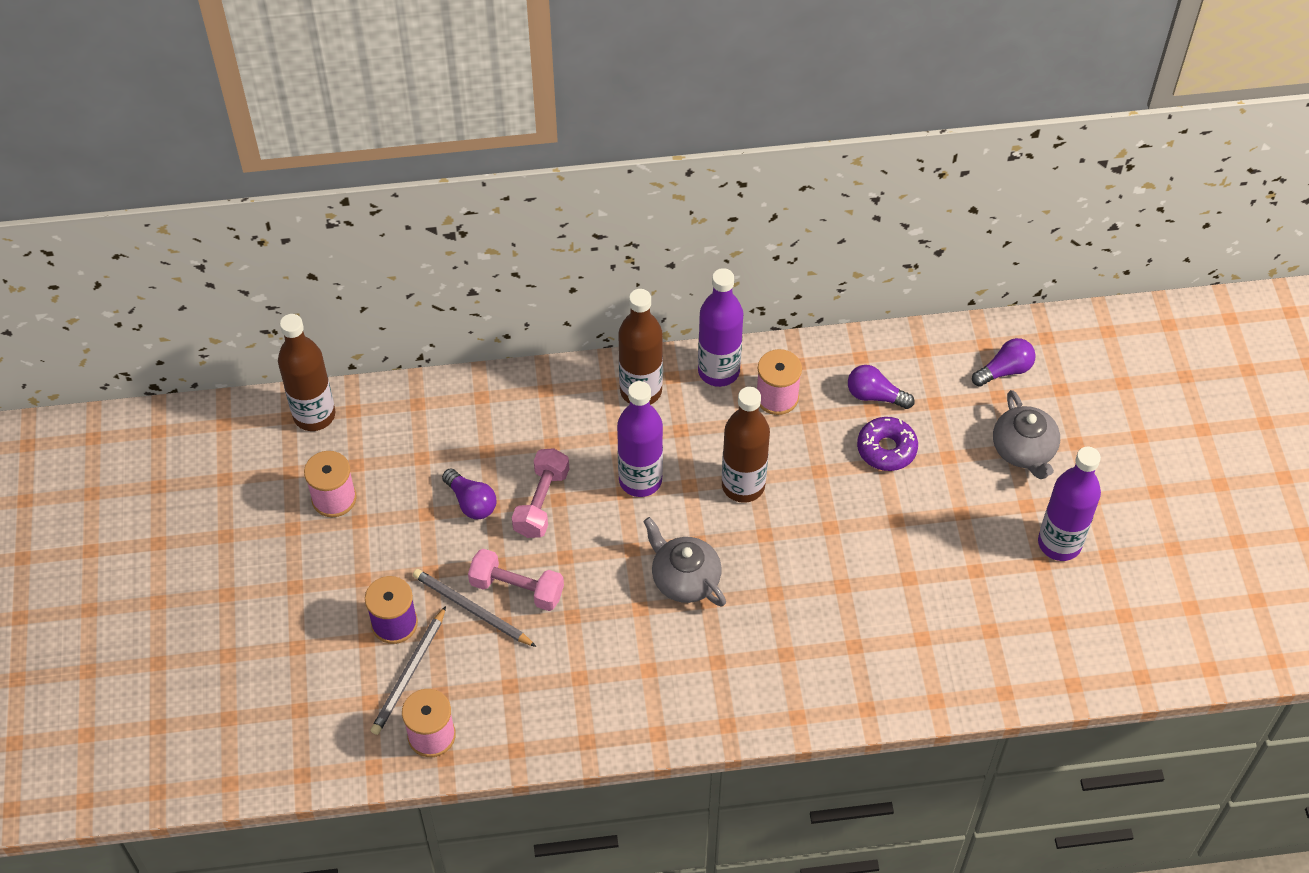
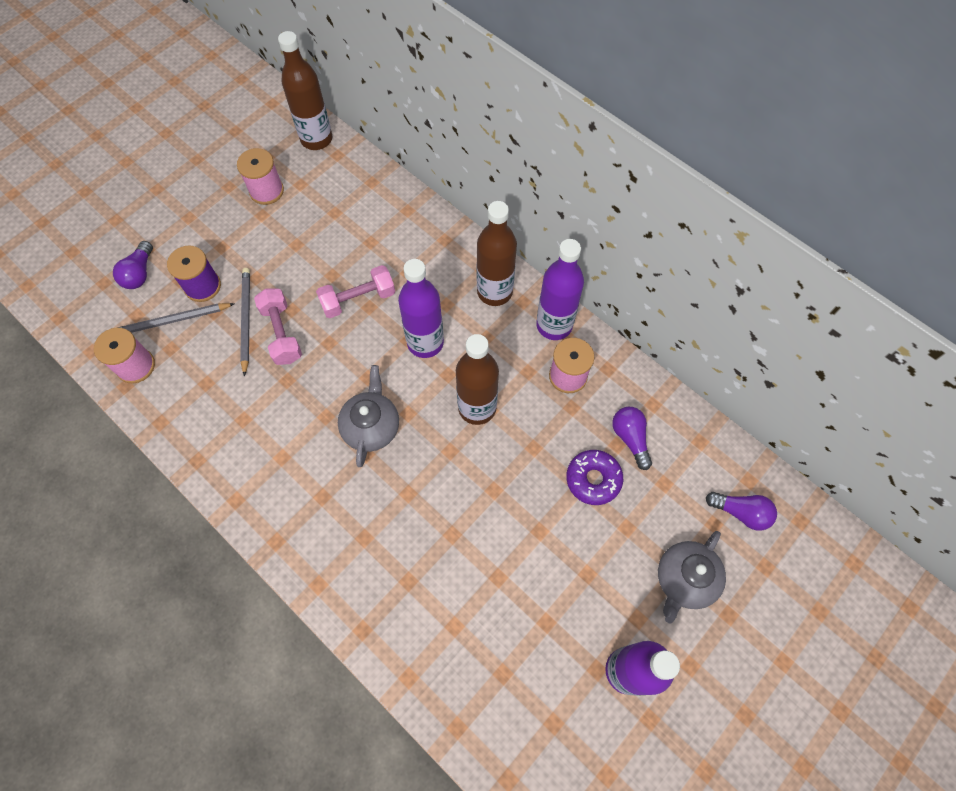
camera: 50 degrees right, 10 degrees up
purple light bulb [442,468,497,519] -> purple light bulb moved to [113,241,153,289]

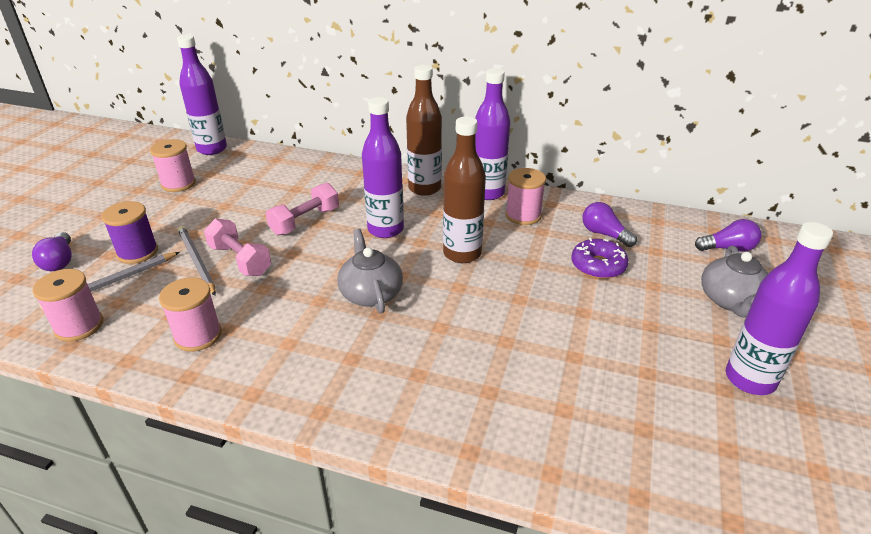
camera: 25 degrees left, 30 degrees down
brown bottle [278,31,332,150] -> purple bottle [177,35,227,155]
none -> pink spool [159,277,222,352]

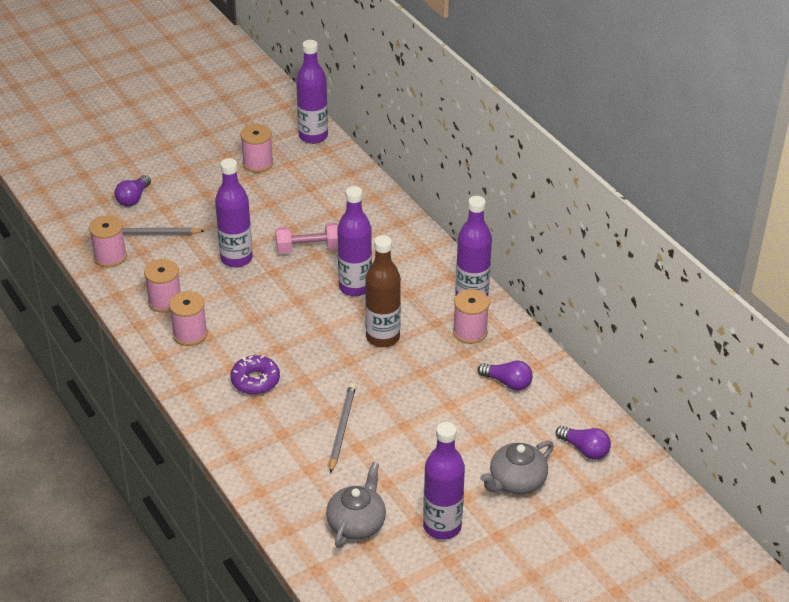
camera: 40 degrees right, 5 degrees up
purple spool [101,201,158,264] -> none
grey pencil [178,226,216,296] -> grey pencil moved to [330,383,356,473]
pink dumbbell [204,219,271,276] -> purple bottle [215,158,253,267]
grey teapot [337,228,403,314] -> grey teapot moved to [326,462,386,548]
brown bottle [406,65,442,196] -> none
purple donut [571,238,629,279] -> purple donut moved to [230,355,280,395]
purple light bulb [582,202,637,247] -> purple light bulb turned 120 degrees clockwise [478,361,532,391]
none -> pink spool [169,291,208,346]

